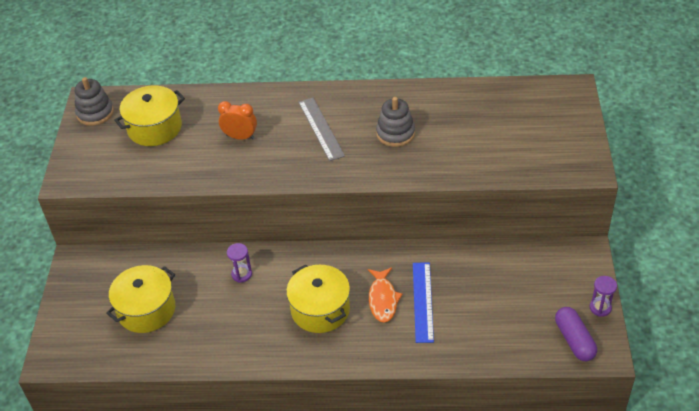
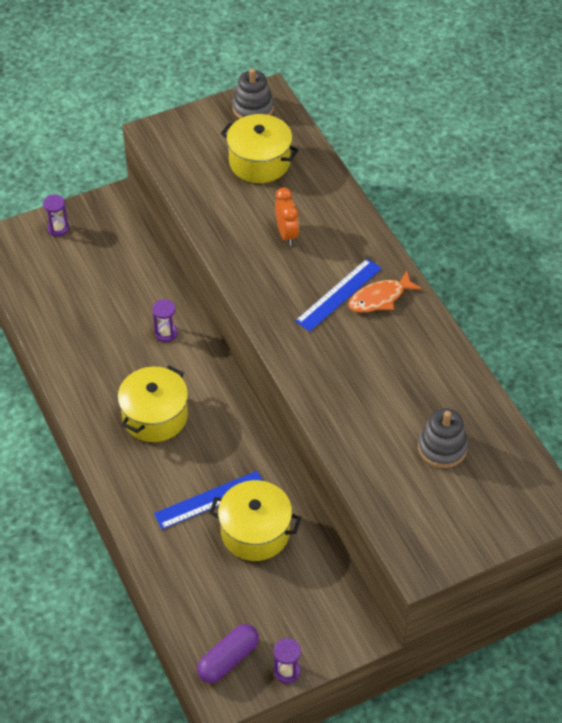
camera: 60 degrees right, 5 degrees up
yellow pot [106,265,175,333] -> yellow pot moved to [209,480,301,561]
grey ruler [298,98,345,161] -> blue ruler [295,258,382,332]
orange fish [368,268,402,323] -> orange fish moved to [348,271,422,312]
grey stacking toy [376,97,415,147] -> grey stacking toy moved to [418,408,468,468]
none -> purple hourglass [43,195,69,237]

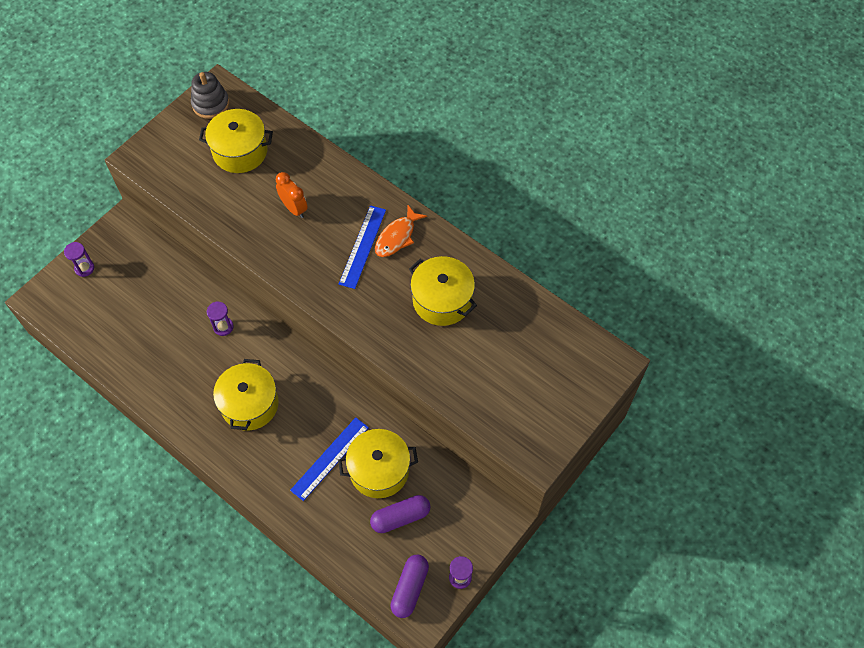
camera: 25 degrees left, 10 degrees up
grey stacking toy [418,408,468,468] -> none
none -> purple capsule [370,495,430,533]
none -> yellow pot [409,256,477,326]

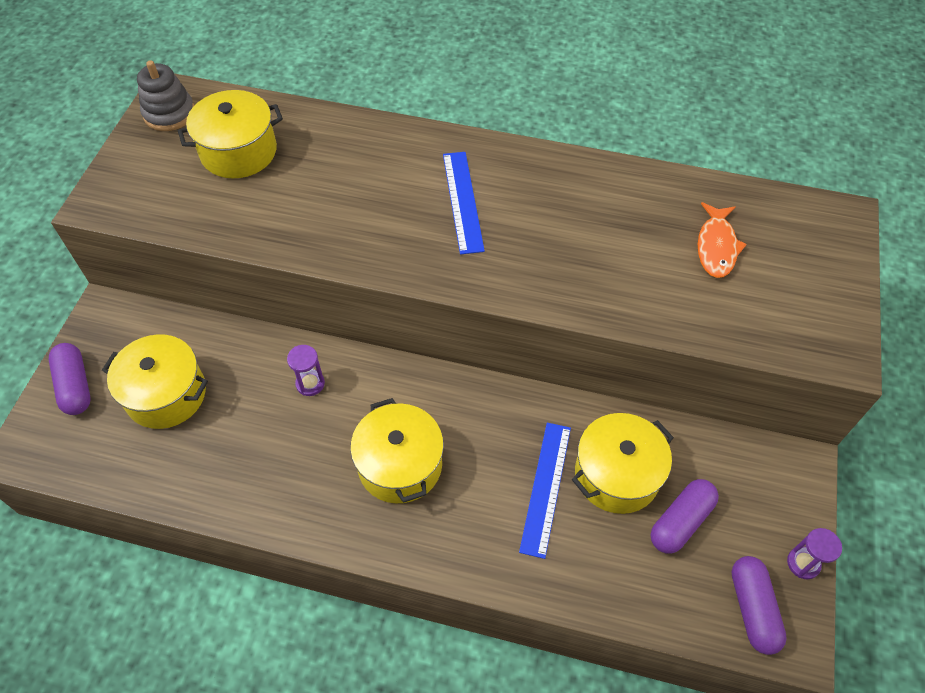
camera: 25 degrees left, 5 degrees down
purple hourglass [64,242,94,277] -> purple capsule [49,343,90,415]
orange clock [276,172,308,218] -> none
orange fish [375,205,427,257] -> orange fish moved to [698,202,747,278]
yellow pot [409,256,477,326] -> yellow pot moved to [102,334,208,429]

